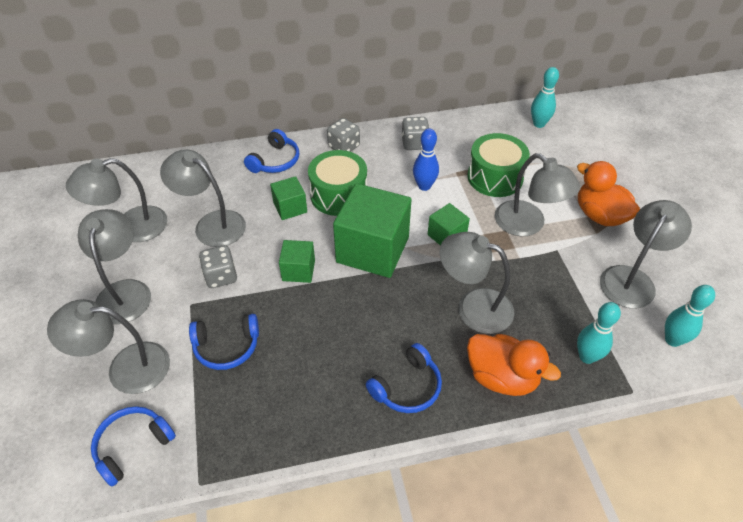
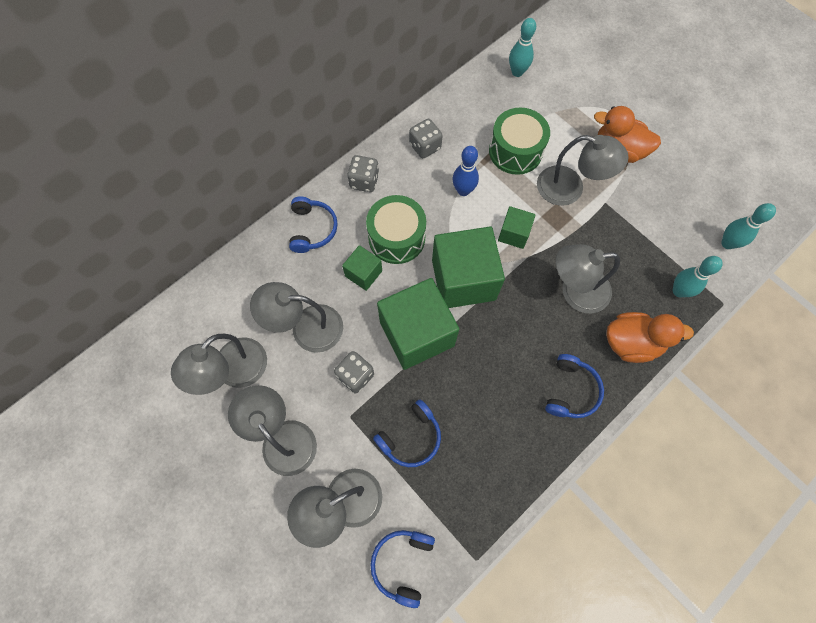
camera: 30 degrees left, 20 degrees up
green cube [279,240,315,283] -> green cube [377,278,459,370], size x2.02
grey lamp [600,200,692,308] -> none

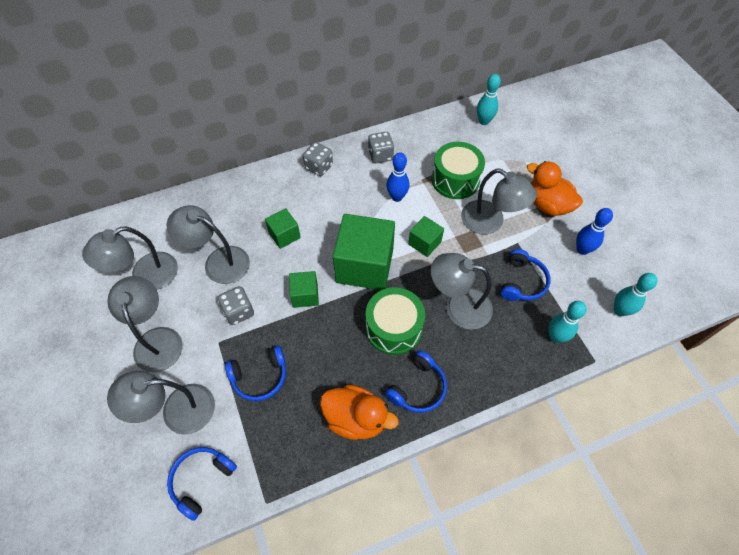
camera: 20 degrees right, 10 degrees down
blue headphones [289,196,338,253] -> blue headphones moved to [501,249,551,301]
green drum [366,195,426,264] -> green drum moved to [366,287,425,355]
green cube [377,278,459,370] -> green cube [289,271,319,308], size x0.50
orange duck [606,312,694,363] -> orange duck moved to [320,384,399,440]
none -> blue bowling pin [576,208,613,255]

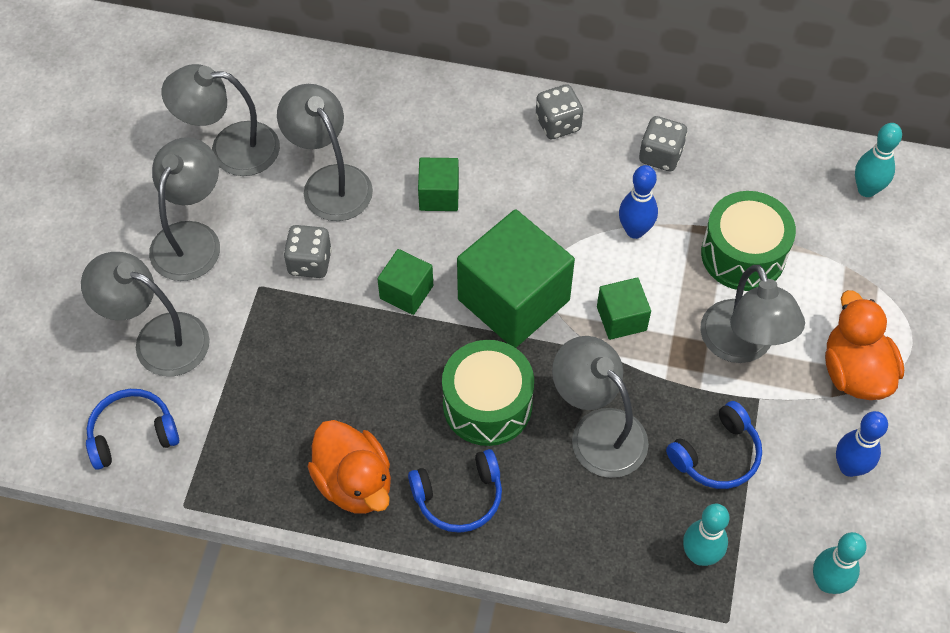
camera: 35 degrees right, 0 degrees up
blue headphones [225,346,286,401] -> none

